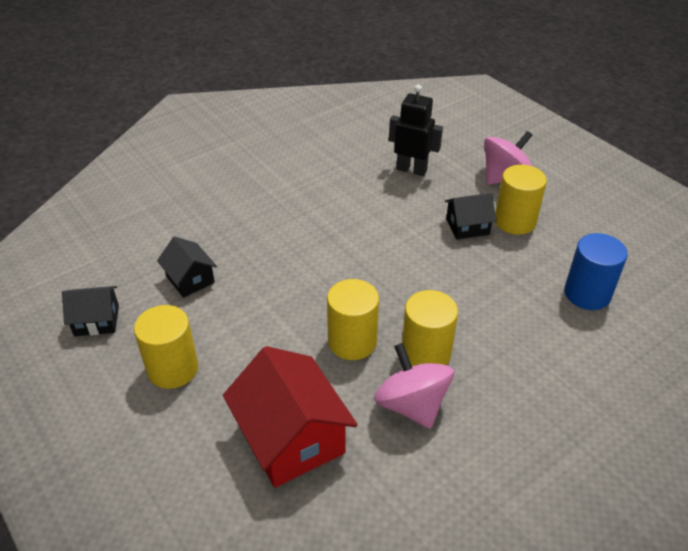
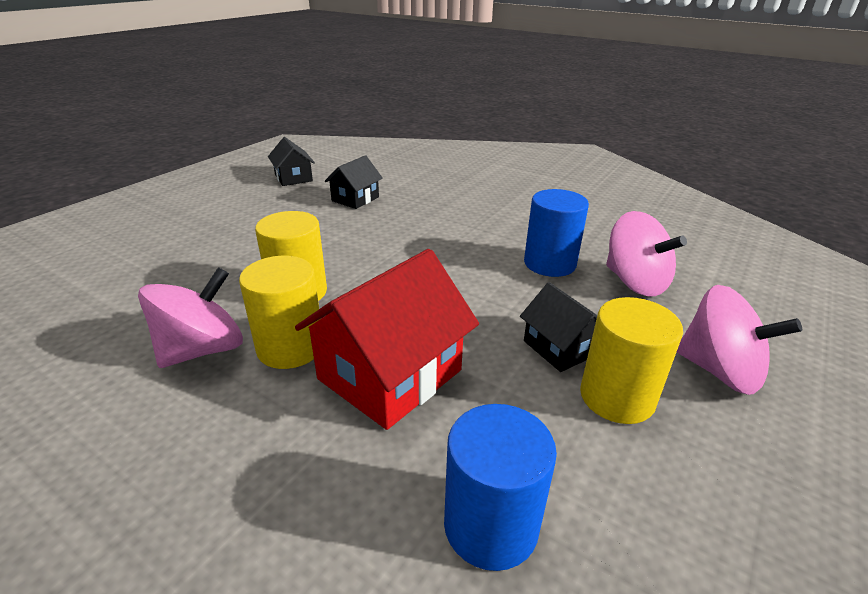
camera: 70 degrees right, 10 degrees down
yellow cylinder [134,305,198,389] -> none
red house [223,346,358,488] -> red house moved to [295,249,479,430]
black robot [389,85,443,176] -> pink spinning top [606,211,687,296]
none -> blue cylinder [524,189,589,277]

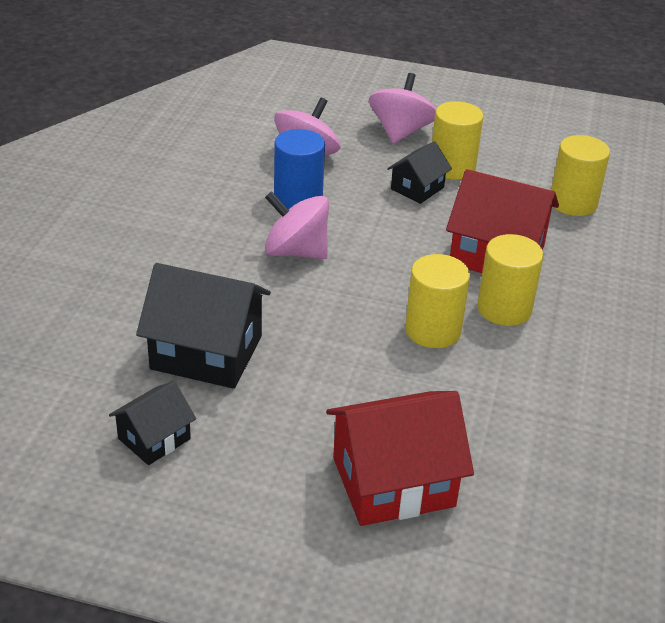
camera: 110 degrees left, 5 degrees up
pink spinning top [138,267,243,368] -> pink spinning top moved to [265,191,329,259]
black house [325,155,383,209] -> black house [136,263,271,389], size x1.82
blue cylinder [444,404,557,571] -> yellow cylinder [551,135,610,216]
none -> red house [326,391,474,526]

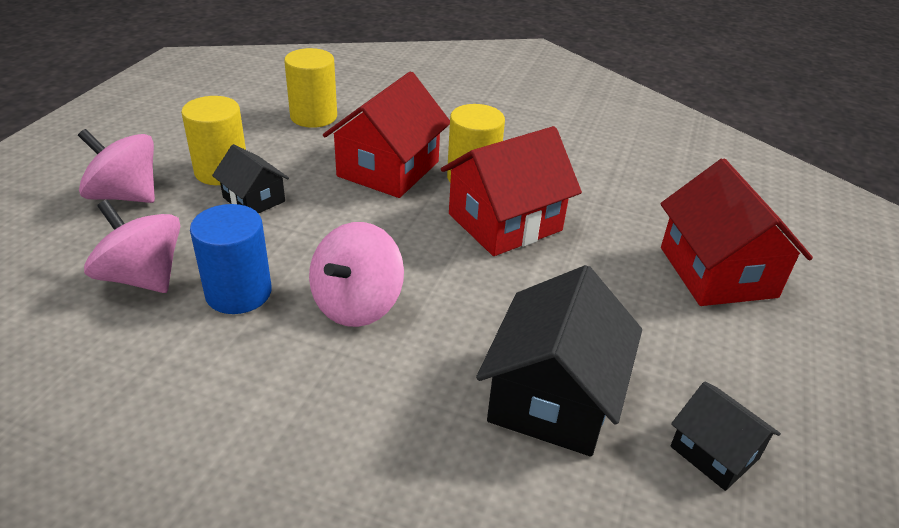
camera: 85 degrees left, 0 degrees up
yellow cylinder [405,254,470,348] -> red house [441,126,582,256]

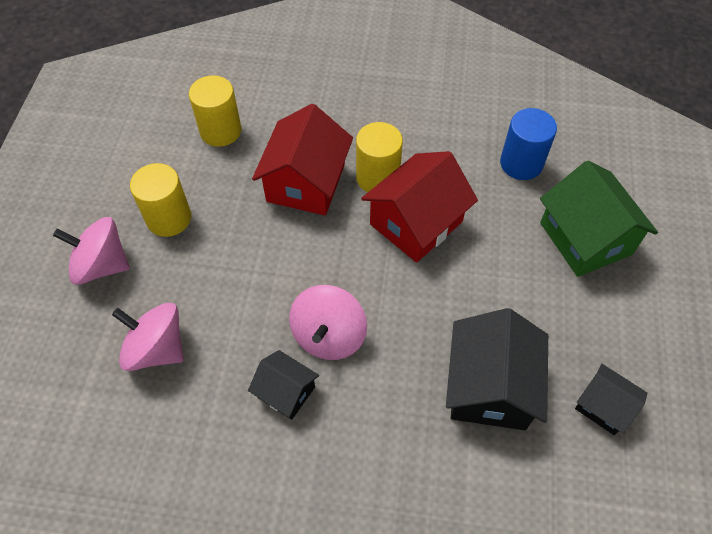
camera: 10 degrees left, 20 degrees up
blue cylinder [190,204,272,314] -> blue cylinder moved to [500,108,557,180]
black house [212,144,289,213] -> black house moved to [248,350,319,420]
red house [660,158,813,306] -> green house [540,161,658,277]

